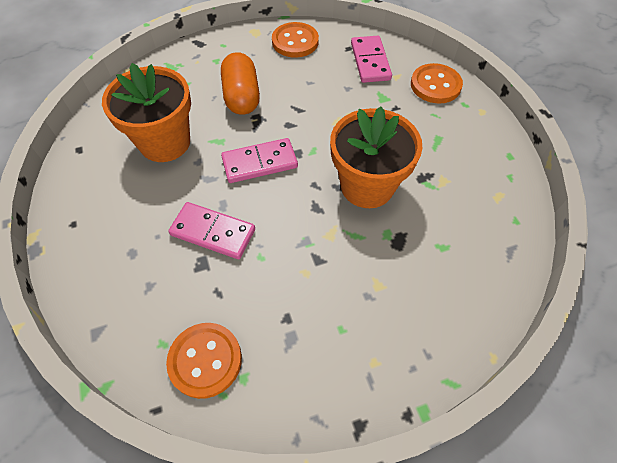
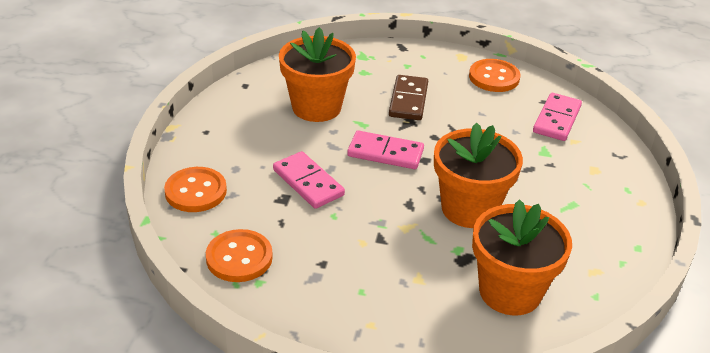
camera: 30 degrees right, 20 degrees down
orange capsule [221,52,260,115] -> brown domino [389,75,428,120]
orange button [411,63,463,103] -> orange button moved to [164,167,227,212]
none -> orange flower pot [472,199,572,315]

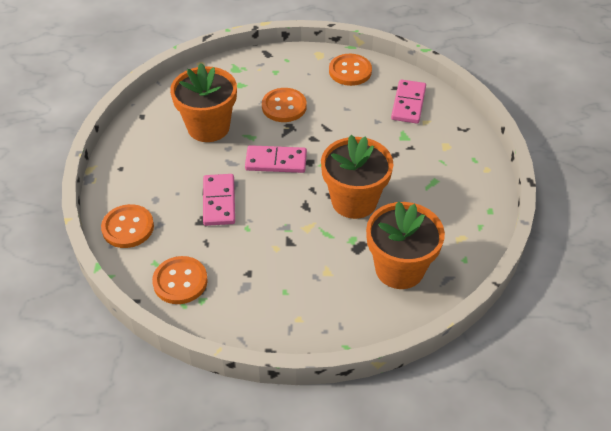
camera: 10 degrees left, 10 degrees up
pink domino [273,151,345,209] -> pink domino turned 45 degrees clockwise [203,174,235,226]
brown domino [389,75,428,120] -> orange button [262,88,307,122]

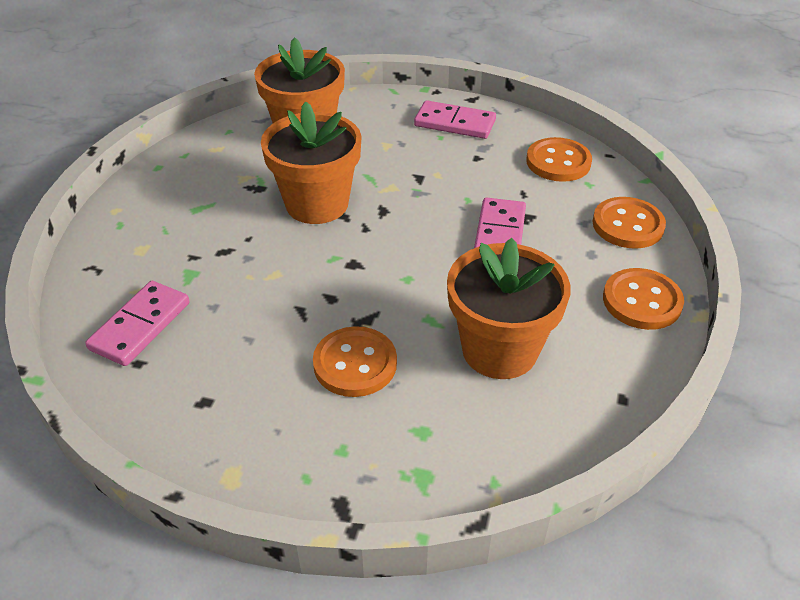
camera: 165 degrees left, 5 degrees down
pink domino [245,145,307,173] -> pink domino moved to [414,100,496,139]
orange button [329,54,372,86] -> orange button moved to [603,268,684,330]

